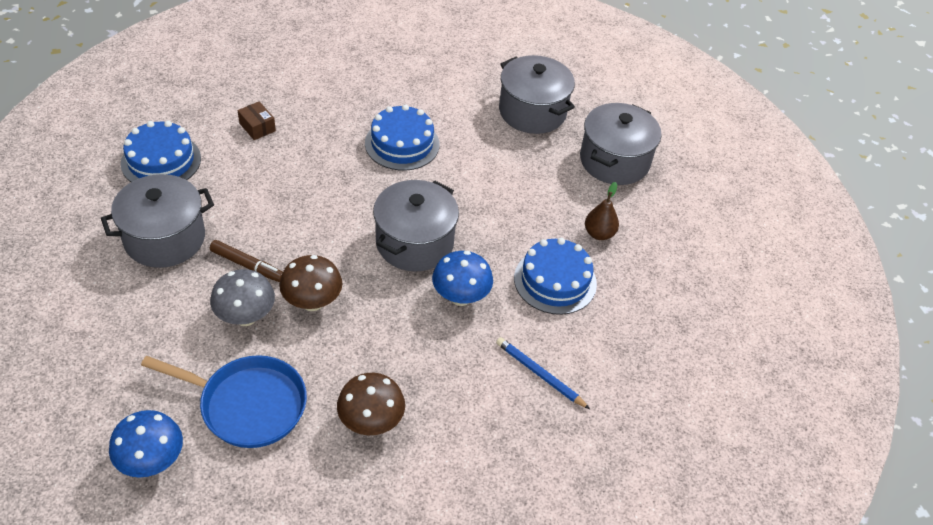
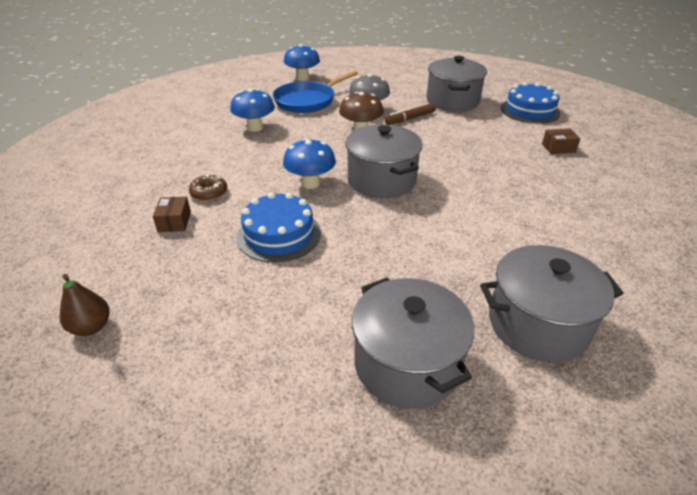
camera: 125 degrees right, 10 degrees down
brown mushroom [337,373,405,435] -> blue mushroom [230,89,275,132]
blue cake [365,104,440,171] -> none
blue pencil [496,337,590,409] -> brown donut [189,175,227,201]
brown pear [585,182,619,240] -> brown pear moved to [60,274,110,336]
none -> brown box [153,197,191,232]

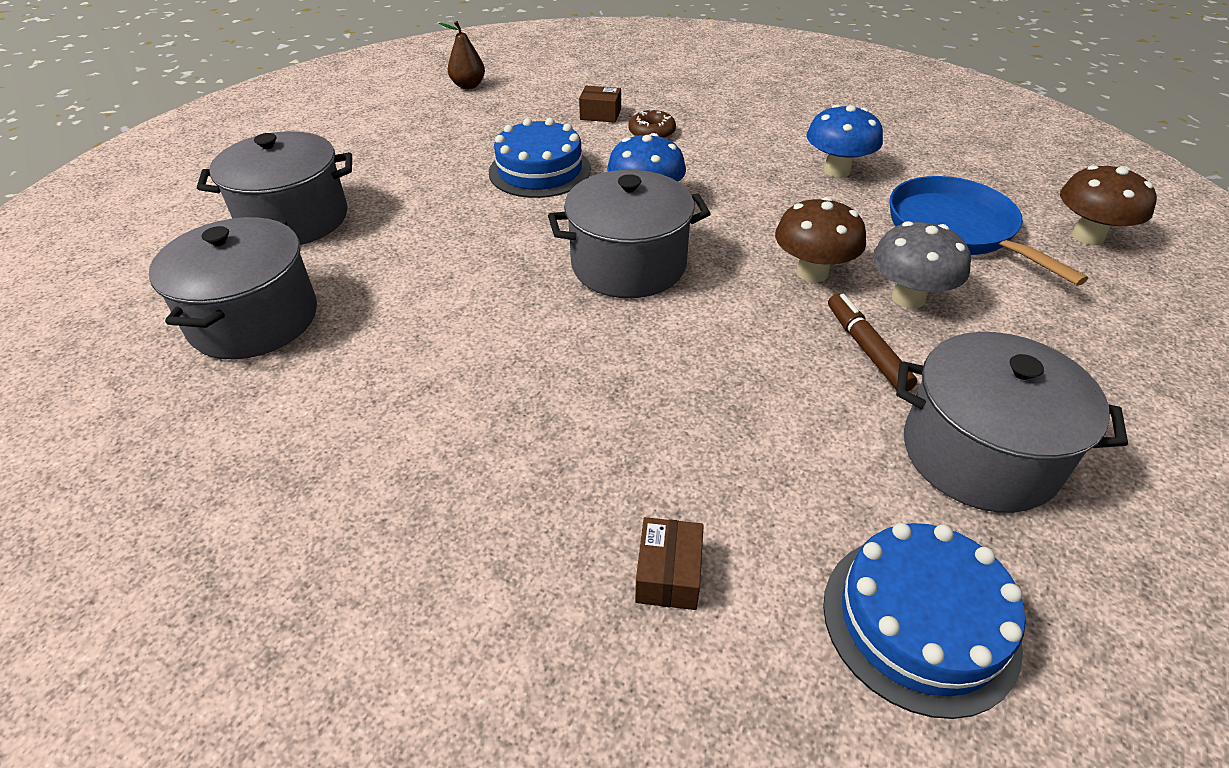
camera: 105 degrees right, 5 degrees up
blue mushroom [284,44,320,81] -> brown mushroom [1060,165,1157,245]

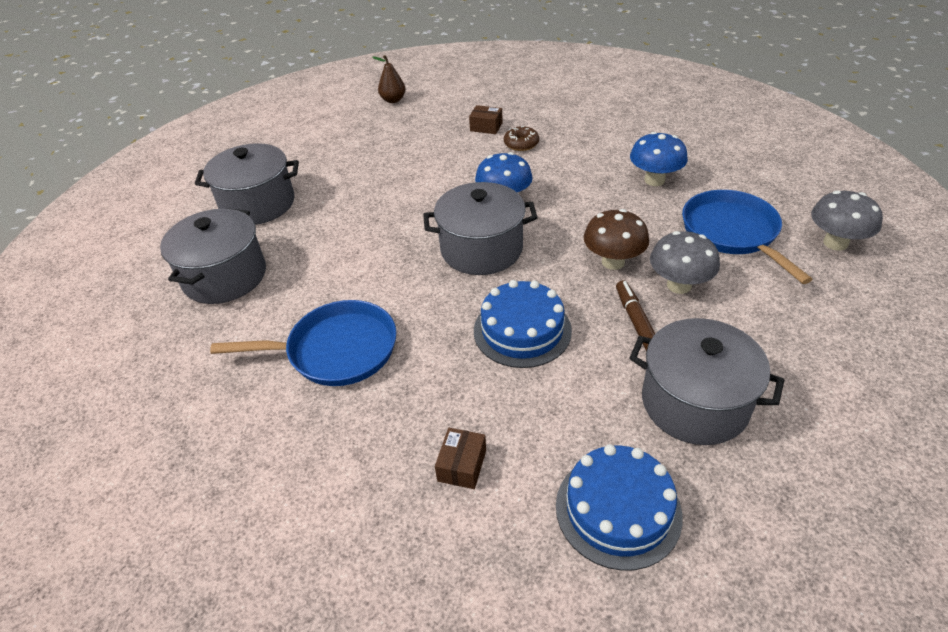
camera: 10 degrees right, 0 degrees up
blue cake [489,118,591,198] -> blue cake moved to [474,280,572,368]
brown mushroom [1060,165,1157,245] -> grey mushroom [811,190,883,251]
none -> blue pan [210,300,396,386]

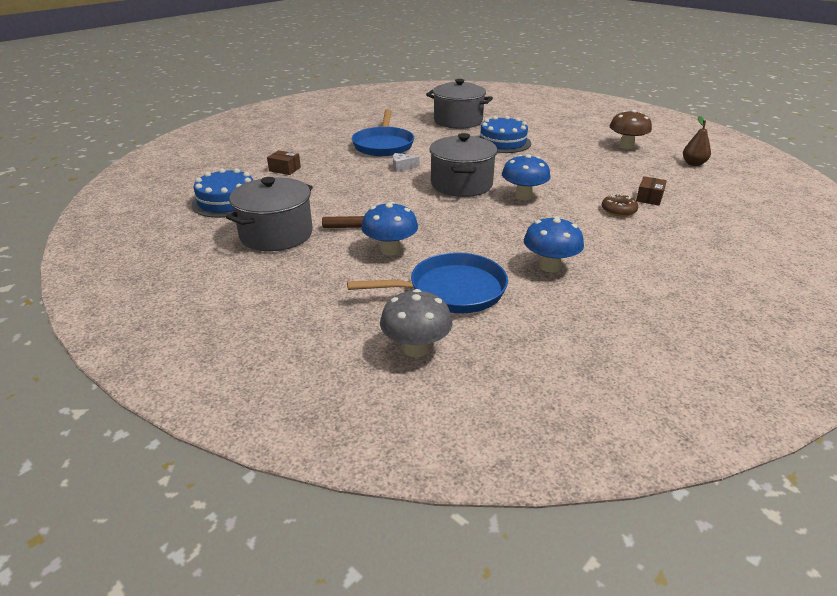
camera: 95 degrees right, 10 degrees down
grey pot [195,143,299,225] -> none
blue cake [474,280,572,368] -> blue cake moved to [478,116,531,153]
brown mushroom [584,209,649,270] -> brown mushroom moved to [610,109,652,149]
grey mushroom [650,231,720,294] -> blue mushroom [361,202,418,256]
none -> white cheese [393,153,419,172]

